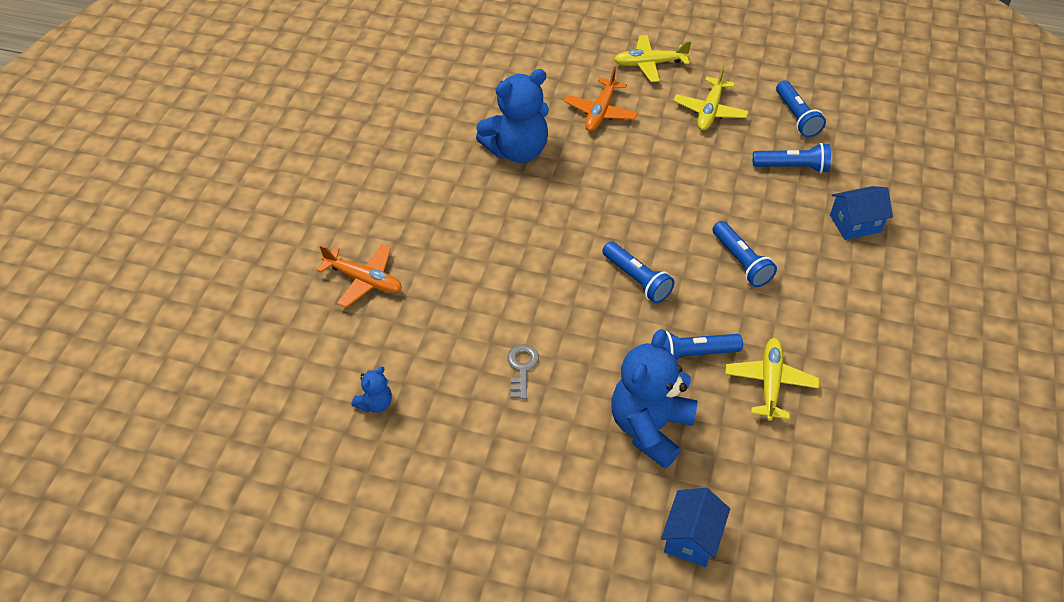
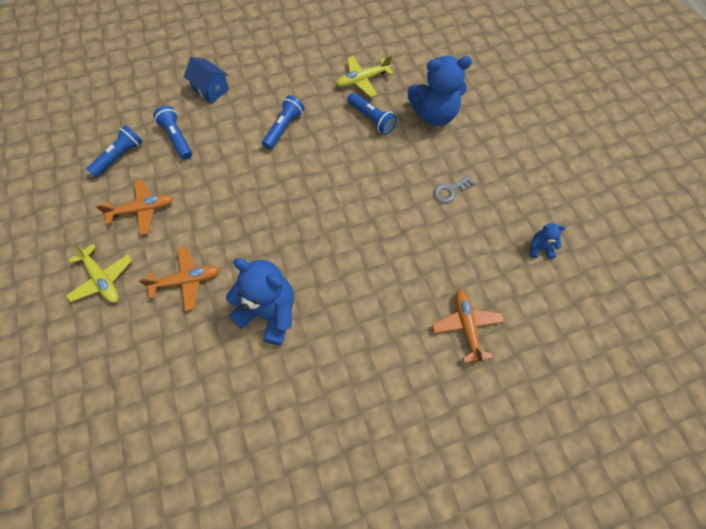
camera: 125 degrees left, 15 degrees up
blue flashlight [602,241,675,303] -> none
blue house [661,488,730,567] -> none
yellow plane [673,66,749,130] -> orange plane [96,179,173,235]

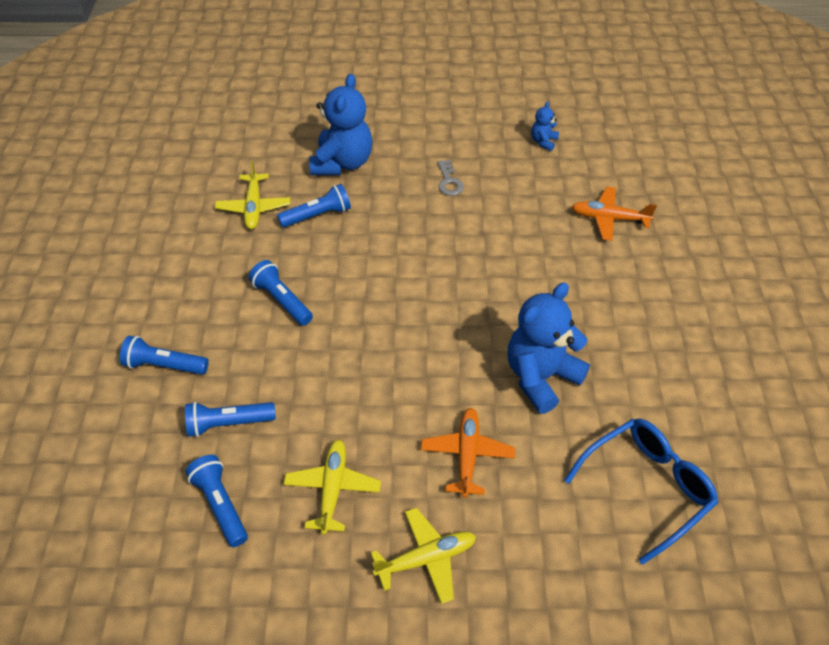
camera: 70 degrees left, 15 degrees down
orange plane [96,179,173,235] -> yellow plane [283,440,381,535]
blue house [184,57,229,103] -> blue flashlight [120,336,209,375]
none -> blue glasses [564,419,718,565]

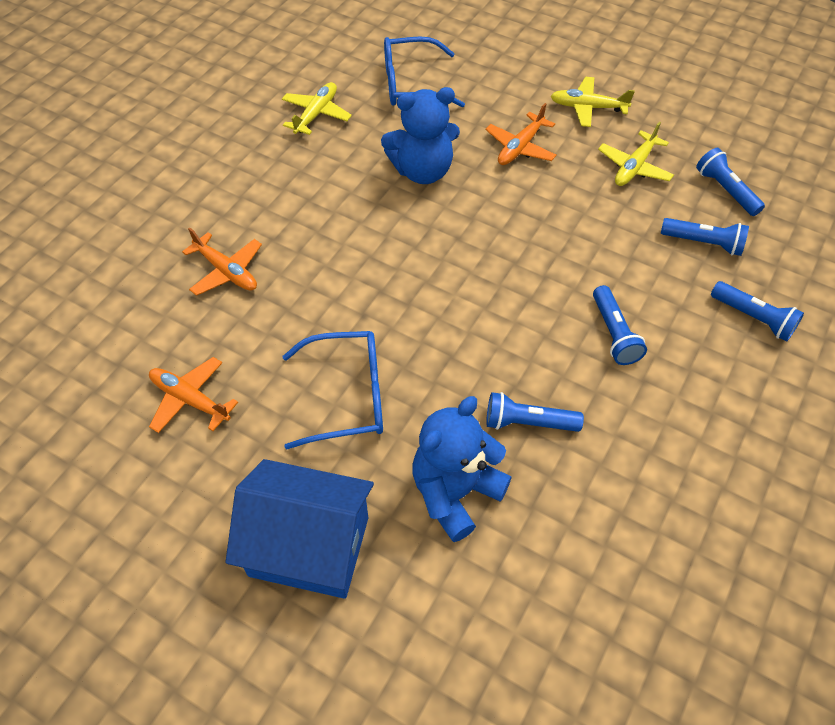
camera: 150 degrees left, 5 degrees up
blue flashlight [185,455,248,547] -> blue flashlight turned 150 degrees clockwise [696,148,765,216]
yellow plane [215,161,290,229] -> yellow plane moved to [282,82,352,135]
grey key [438,160,464,196] -> blue glasses [282,331,383,450]
blue teddy bear [531,102,559,151] -> orange plane [149,357,238,433]
none -> blue house [226,459,374,599]

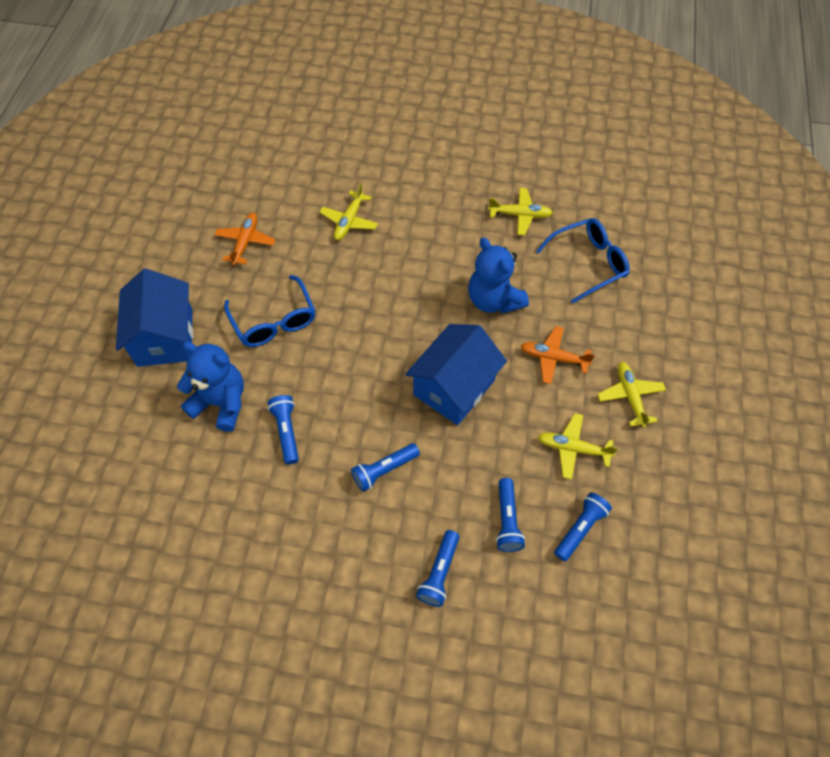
camera: 70 degrees right, 5 degrees up
orange plane [182,227,262,296] -> yellow plane [319,183,378,240]
blue glasses [384,36,465,107] -> blue glasses turned 90 degrees clockwise [536,218,630,303]
none -> blue house [405,324,507,425]

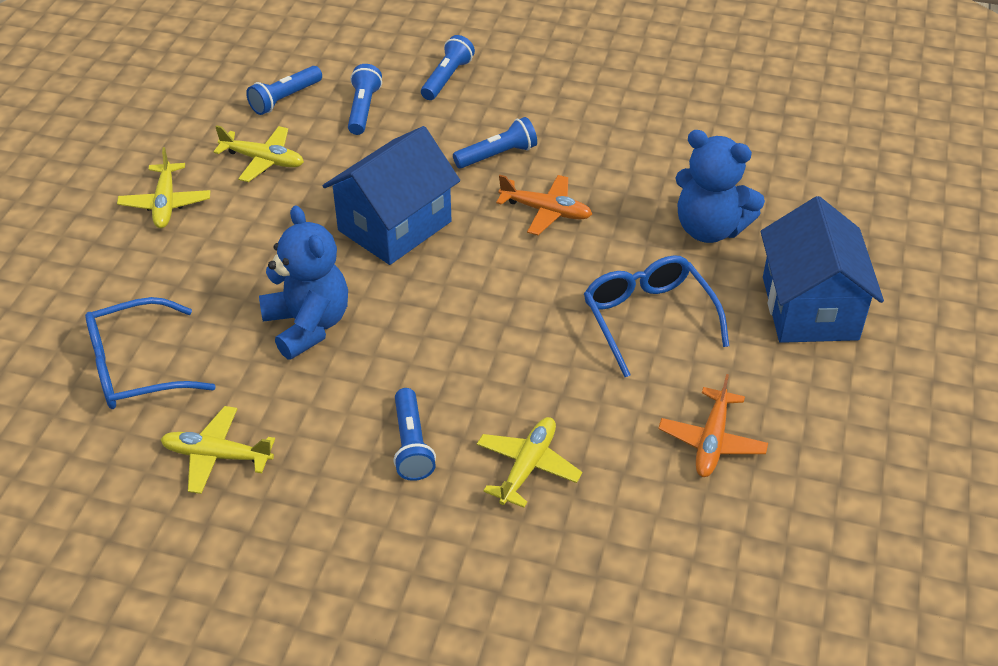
camera: 175 degrees left, 15 degrees down
blue flashlight [268,395,299,464] -> blue flashlight moved to [394,388,436,481]
orange plane [521,326,595,384] -> orange plane moved to [496,175,592,235]

